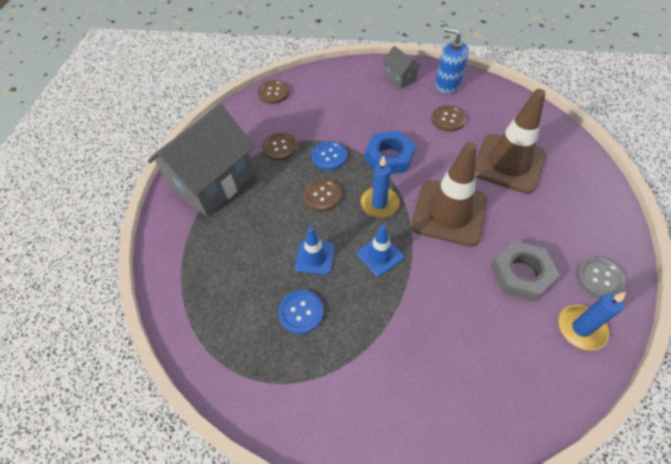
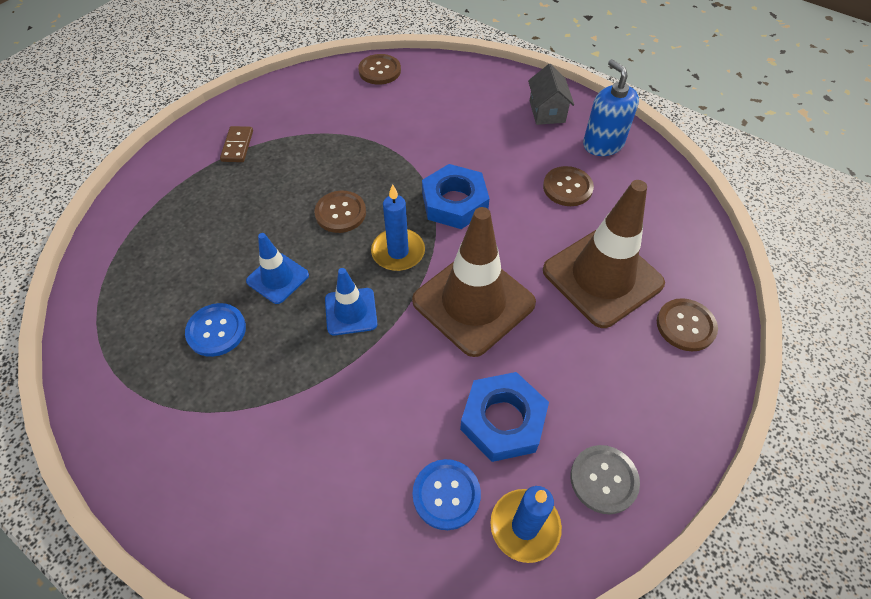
camera: 25 degrees right, 0 degrees up
grey house [148,104,255,216] -> brown domino [220,126,253,162]
brown button [262,132,298,161] -> brown button moved to [657,298,718,351]
blue button [311,141,347,170] -> blue button moved to [413,459,481,530]
grey nut [491,241,560,302] -> blue nut [460,372,549,462]

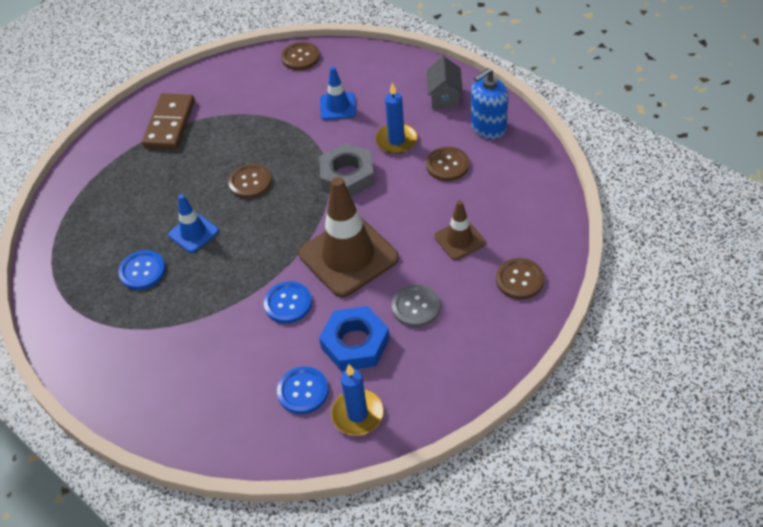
camera: 10 degrees right, 5 degrees down
brown domino [220,126,253,162] -> brown domino [142,93,195,149], size x1.78
blue traffic cone [325,268,378,335] -> blue traffic cone moved to [320,67,356,120]
blue candle [371,184,425,271] -> blue candle moved to [375,83,418,154]
blue nut [422,164,490,229] -> grey nut [319,143,374,197]
brown traffic cone [543,180,665,328] -> brown traffic cone [434,200,486,260], size x0.52
grey button [570,445,640,514] -> grey button moved to [392,284,440,327]
blue soap dispenser [583,59,639,156] -> blue soap dispenser turned 105 degrees counterclockwise [471,68,508,139]
none -> blue button [264,281,312,323]

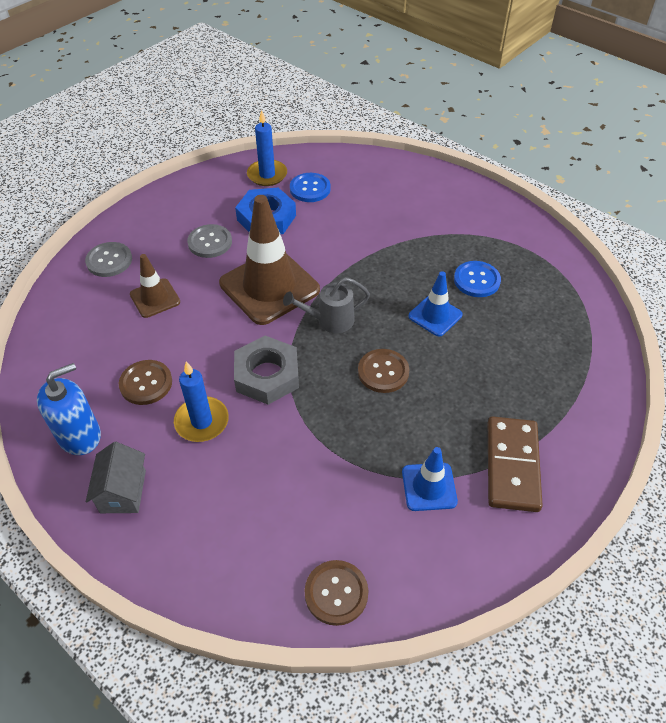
camera: 175 degrees right, 0 degrees up
blue button [264,281,312,323] -> none
blue traffic cone [320,67,356,120] -> blue traffic cone moved to [402,447,458,511]
brown button [496,258,544,300] -> grey button [85,242,132,277]
none -> grey watering can [283,277,370,333]

